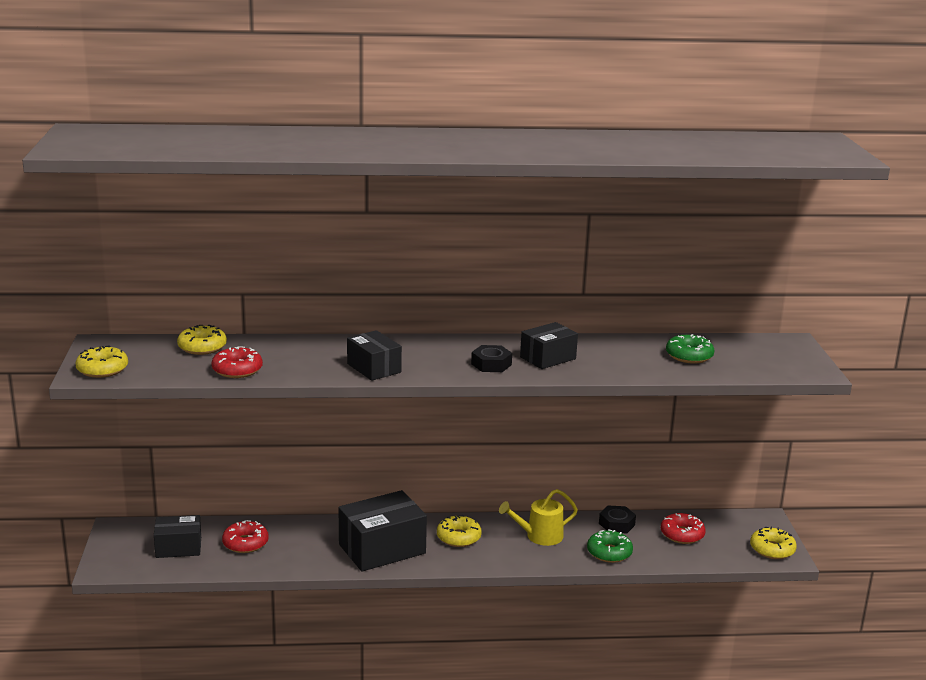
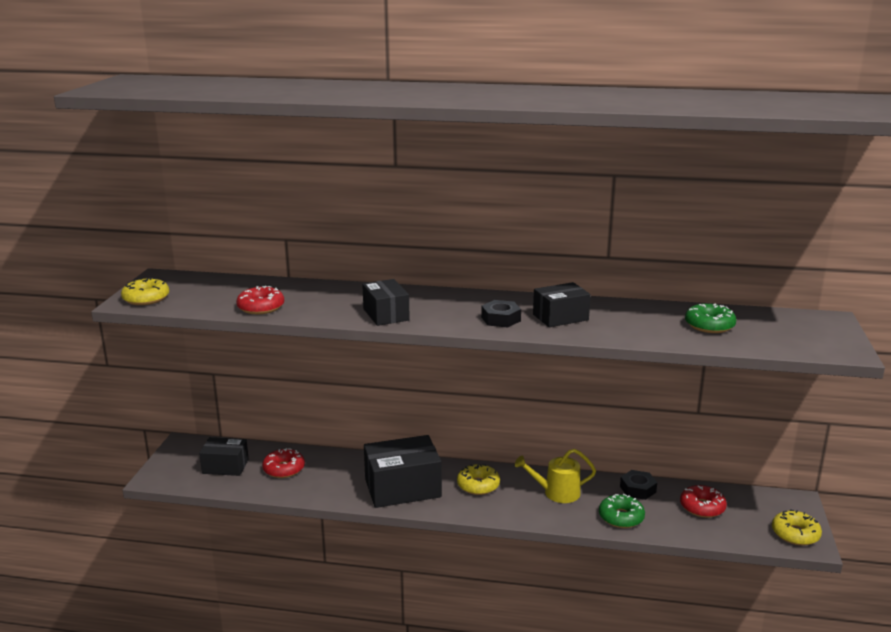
camera: 15 degrees right, 0 degrees up
yellow donut [177,325,227,355] -> none

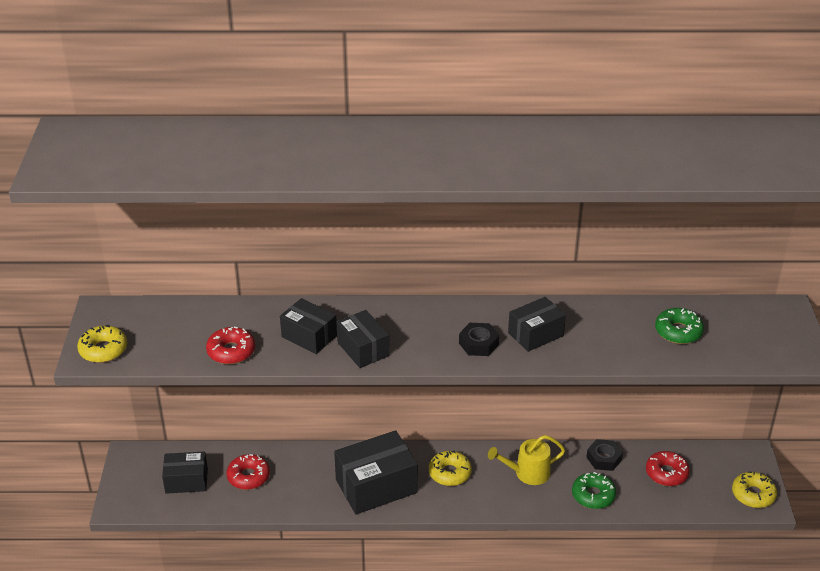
camera: 10 degrees left, 15 degrees up
none -> black box [280,298,337,354]

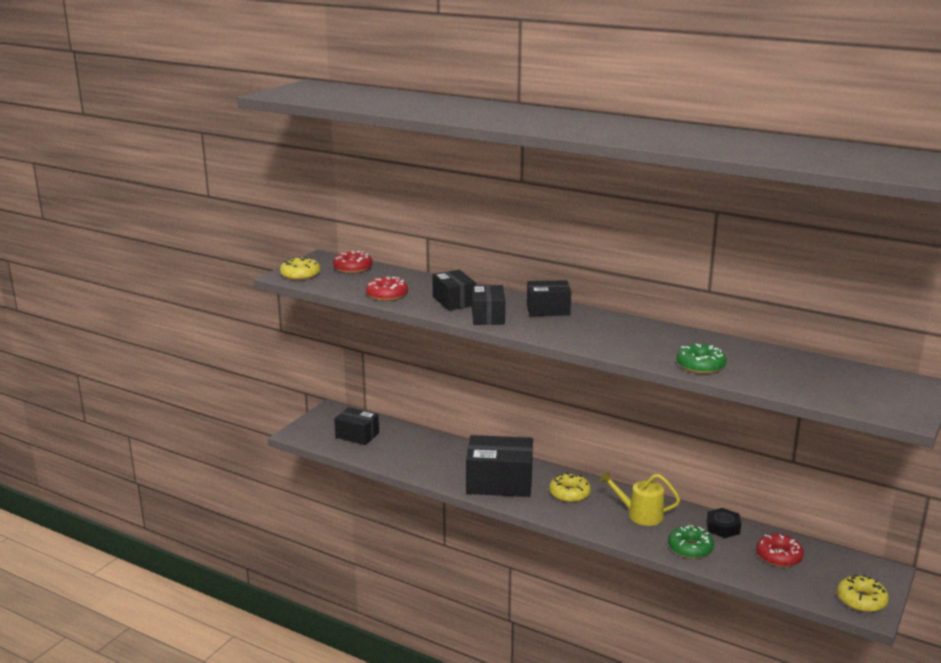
camera: 30 degrees right, 15 degrees down
red donut [226,454,270,490] -> red donut moved to [333,251,373,273]
black nut [459,323,499,356] -> none
black box [508,297,566,352] -> black box moved to [527,280,571,316]
green donut [655,308,704,344] -> green donut moved to [676,344,726,374]

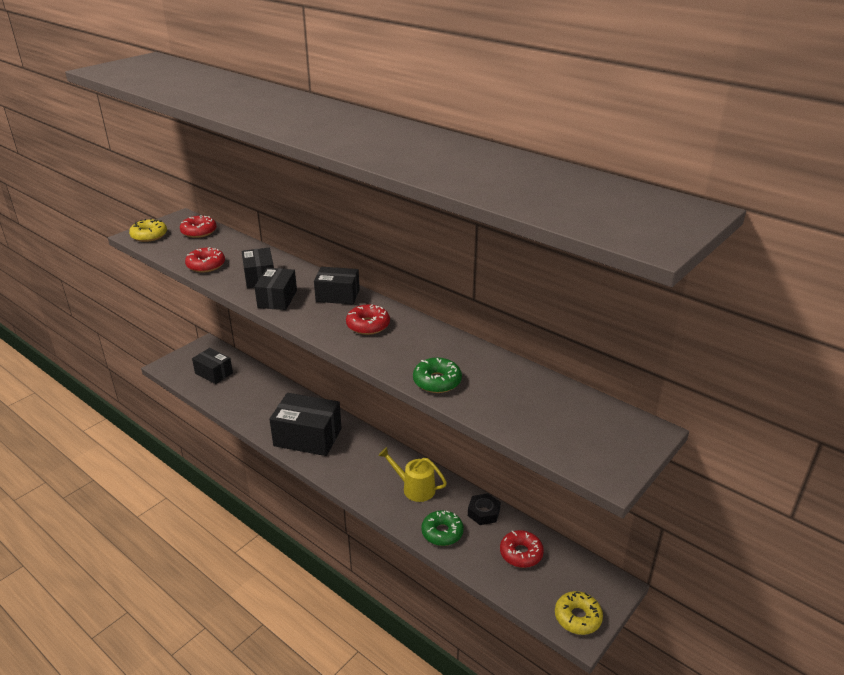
camera: 10 degrees right, 10 degrees up
yellow donut [549,473,591,502] -> none
none -> red donut [346,304,390,335]

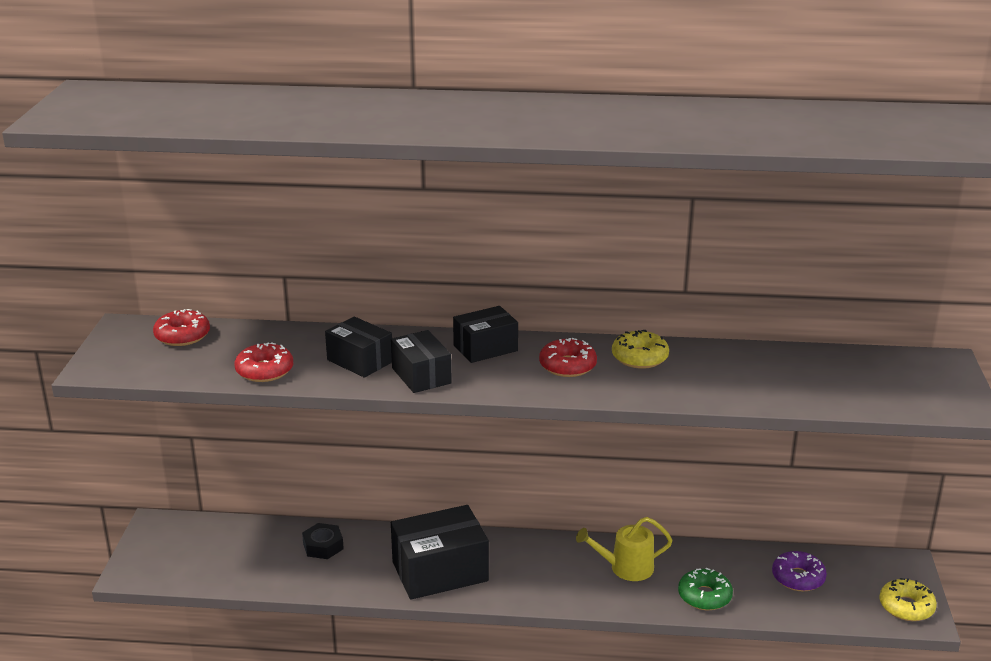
camera: 35 degrees left, 5 degrees down
yellow donut [129,218,167,242] -> yellow donut moved to [612,330,669,369]
black box [192,348,233,384] -> none
green donut [413,358,462,393] -> none
black nut [468,493,501,525] -> black nut moved to [302,523,344,559]
red donut [500,530,544,568] -> purple donut [772,551,827,591]

